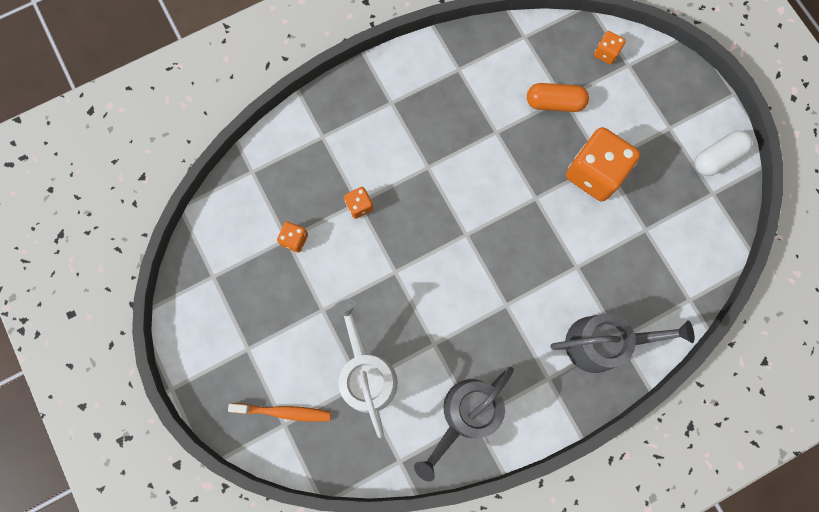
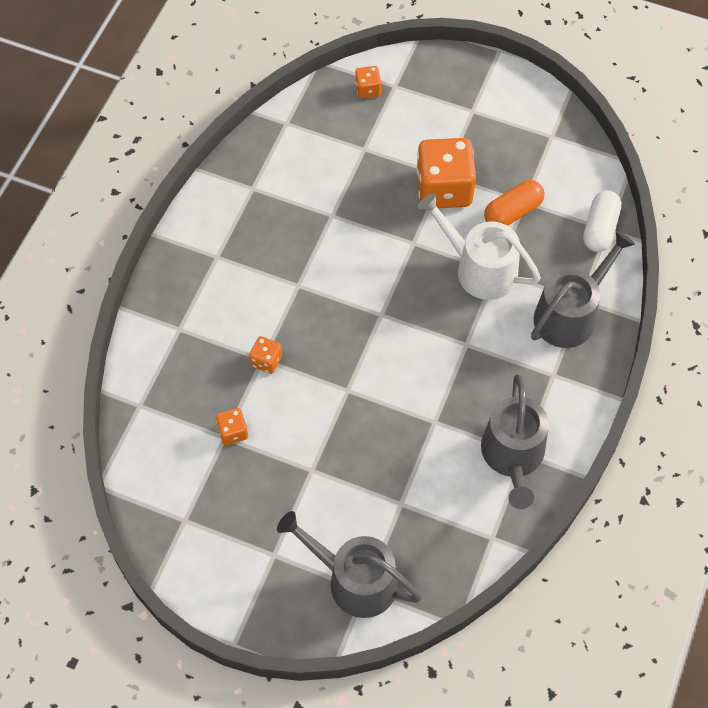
camera: 40 degrees left, 15 degrees down
orange toothbrush [228,403,331,422] -> grey watering can [277,511,422,618]
white watering can [334,299,398,438] -> white watering can moved to [418,193,541,300]
orange capsule [527,83,589,112] -> orange capsule moved to [484,180,545,226]
white capsule [695,131,753,176] -> white capsule moved to [583,190,621,252]

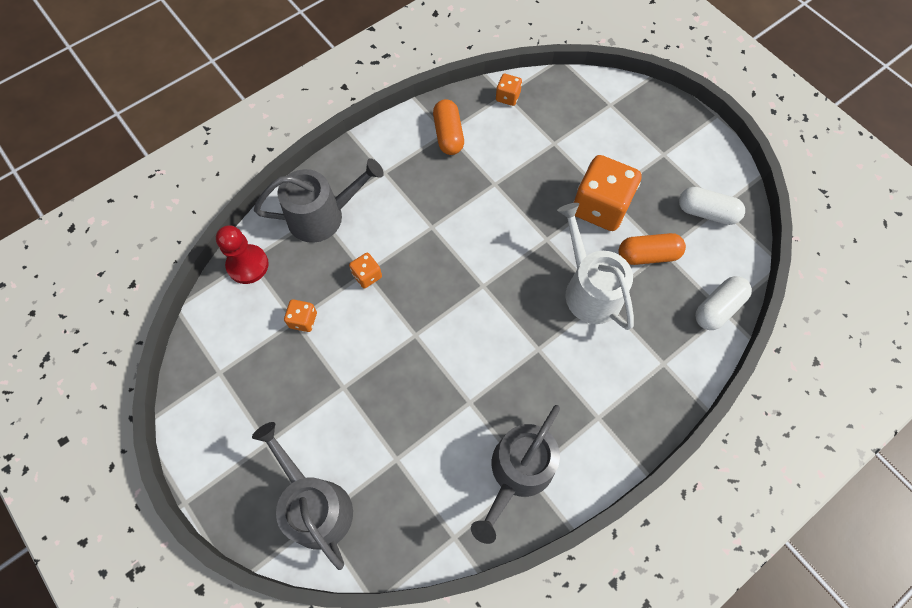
camera: 30 degrees right, 5 degrees up
orange dice [355,66,381,99] -> orange dice moved to [496,74,522,106]
grey watering can [531,231,635,348] -> grey watering can moved to [254,158,384,243]
none -> red pawn [216,225,269,284]
none -> orange capsule [433,99,464,155]
none -> white capsule [679,187,745,225]

